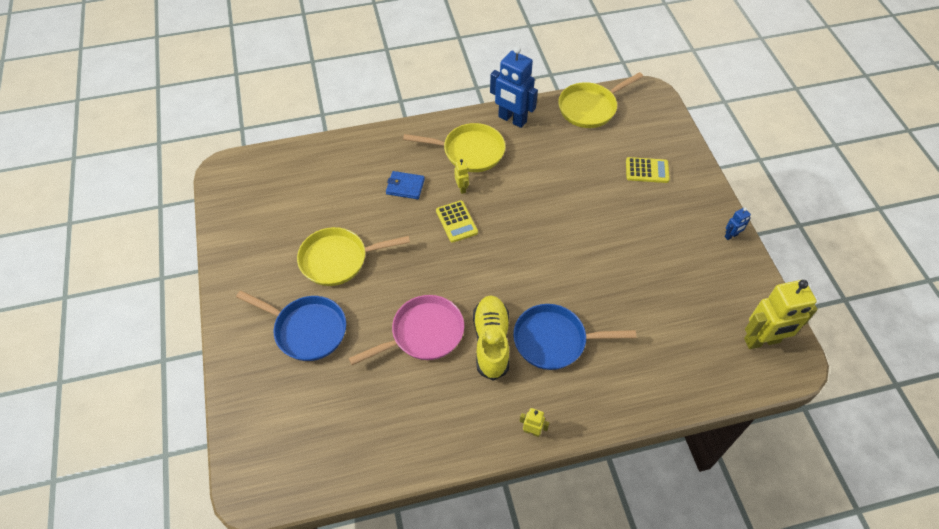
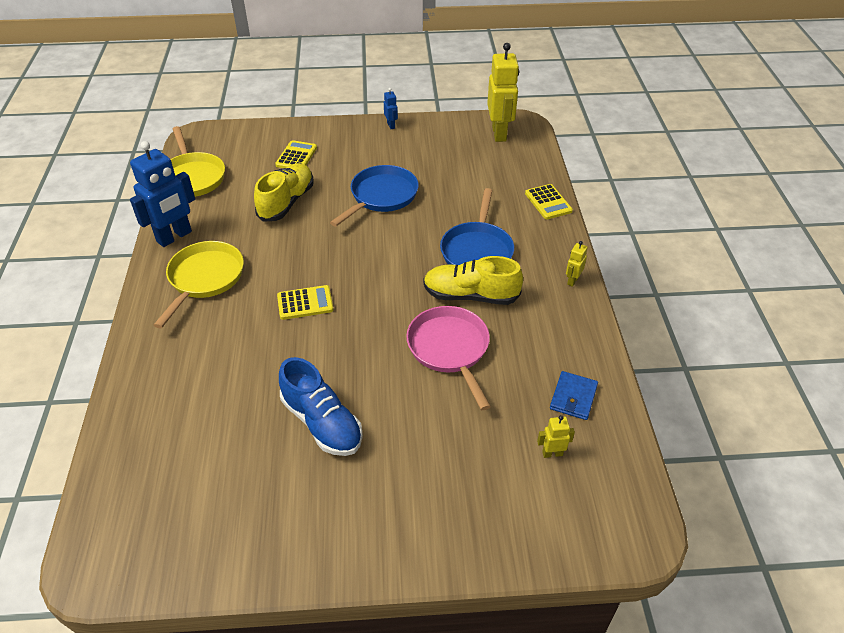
camera: 80 degrees left, 10 degrees down
blue pan [236,290,346,361] -> blue pan moved to [330,165,419,227]
yellow pan [297,227,410,286] -> blue shoe [279,357,363,456]
blue wallet [386,171,425,199] -> blue wallet moved to [550,371,598,420]
yellow robot [454,159,469,194] -> yellow robot moved to [537,415,575,458]
none -> yellow shoe [254,163,314,222]
none -> yellow calculator [525,184,573,219]

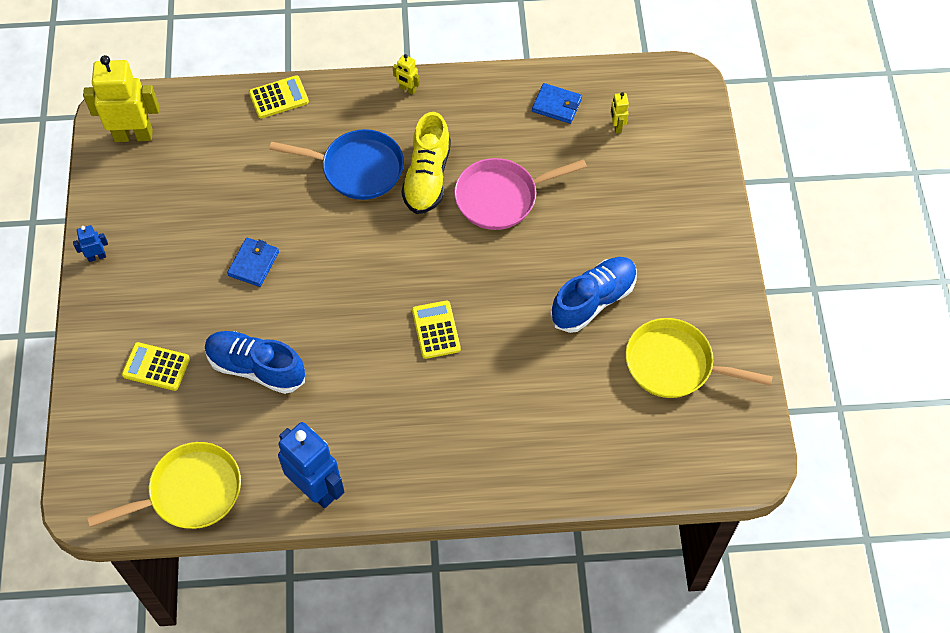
camera: 90 degrees left, 15 degrees up
yellow pan [154,241,244,328] -> yellow pan moved to [625,318,773,398]
yellow shoe [254,163,314,222] -> blue shoe [205,331,305,394]
blue pan [330,165,419,227] -> blue wallet [227,238,279,287]

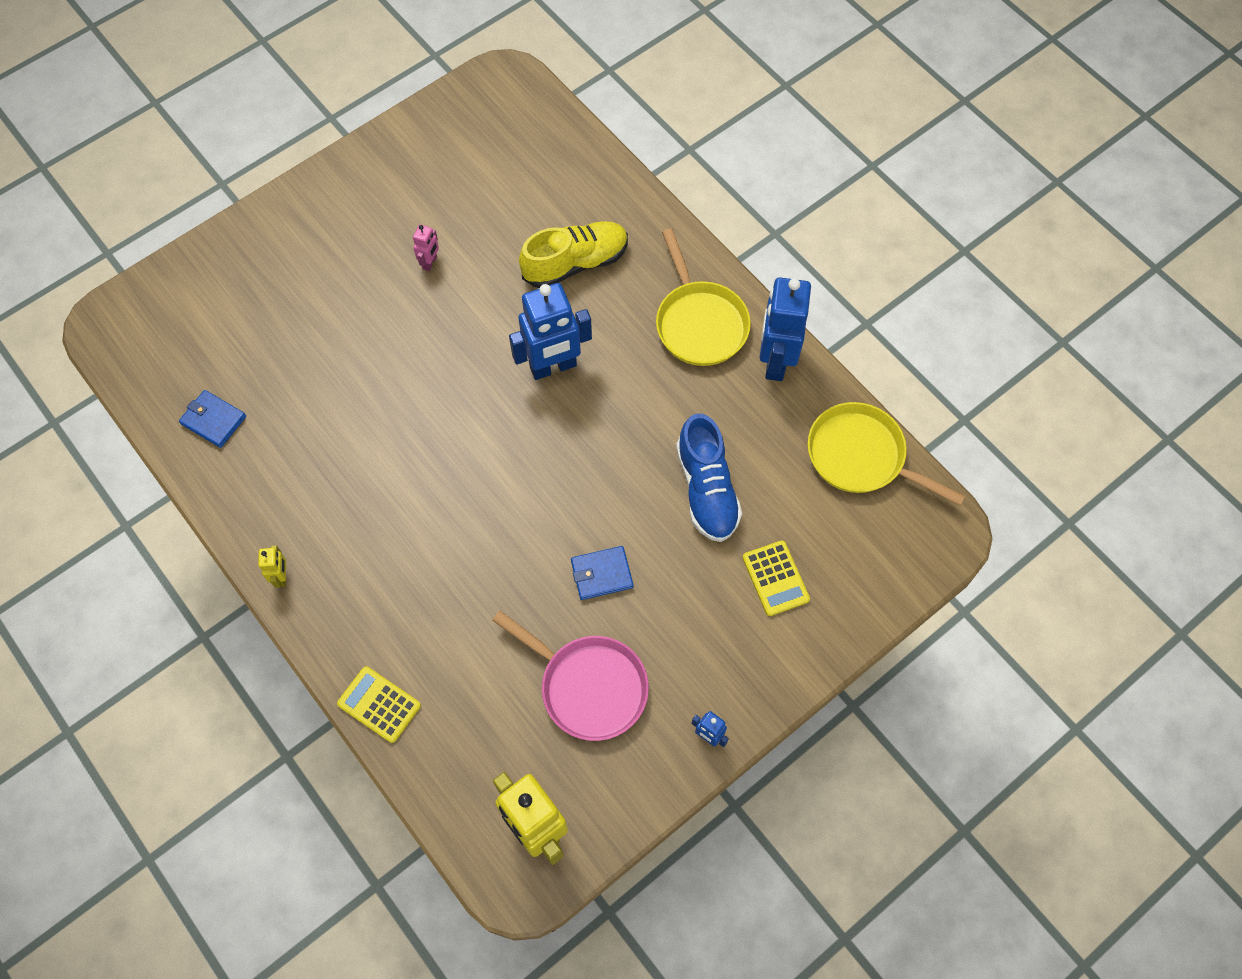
camera: 125 degrees left, 5 degrees up
blue pan [269,129,404,200] -> none
yellow shoe [401,112,451,214] -> yellow shoe moved to [519,221,628,288]
yellow calculator [412,300,461,359] -> blue robot [509,283,592,380]
pink pan [454,158,587,230] -> pink pan moved to [492,611,649,741]
blue wallet [532,83,582,124] -> blue wallet turned 45 degrees counterclockwise [179,390,246,448]
blue shoe [550,257,637,333] -> pink robot [413,225,439,271]
yellow robot [610,92,629,133] -> none
yellow pan [625,318,773,398] -> yellow pan moved to [656,228,751,366]

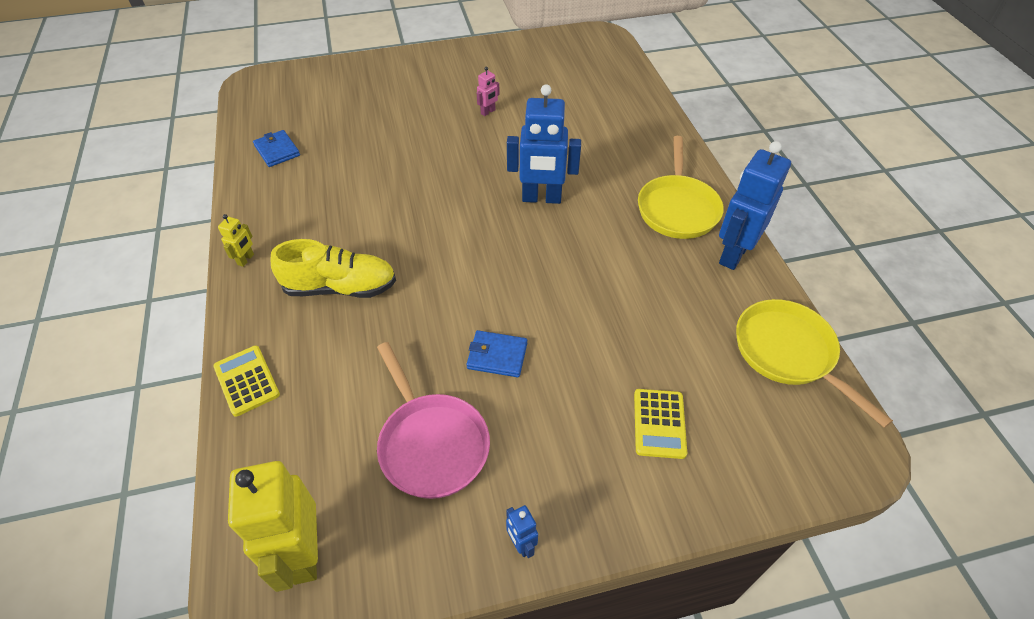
camera: 25 degrees right, 15 degrees down
yellow shoe [519,221,628,288] -> yellow shoe moved to [271,239,396,298]
blue shoe [676,414,742,542] -> none

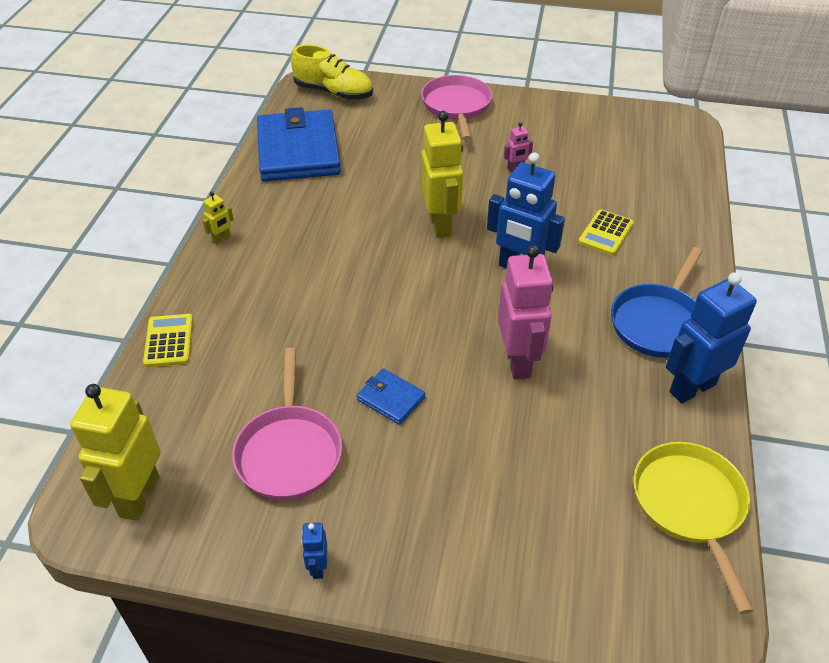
camera: 25 degrees right, 5 degrees down
blue wallet [253,130,300,167] -> blue wallet [257,107,341,182], size x2.34
yellow shoe [271,239,396,298] -> yellow shoe moved to [291,44,373,100]
yellow calculator [634,389,687,459] -> yellow calculator moved to [578,209,634,256]
yellow pan [638,136,724,239] -> blue pan [611,247,703,358]
none -> pink pan [421,75,493,140]
none -> yellow robot [421,111,463,238]
none -> pink robot [498,245,553,379]

